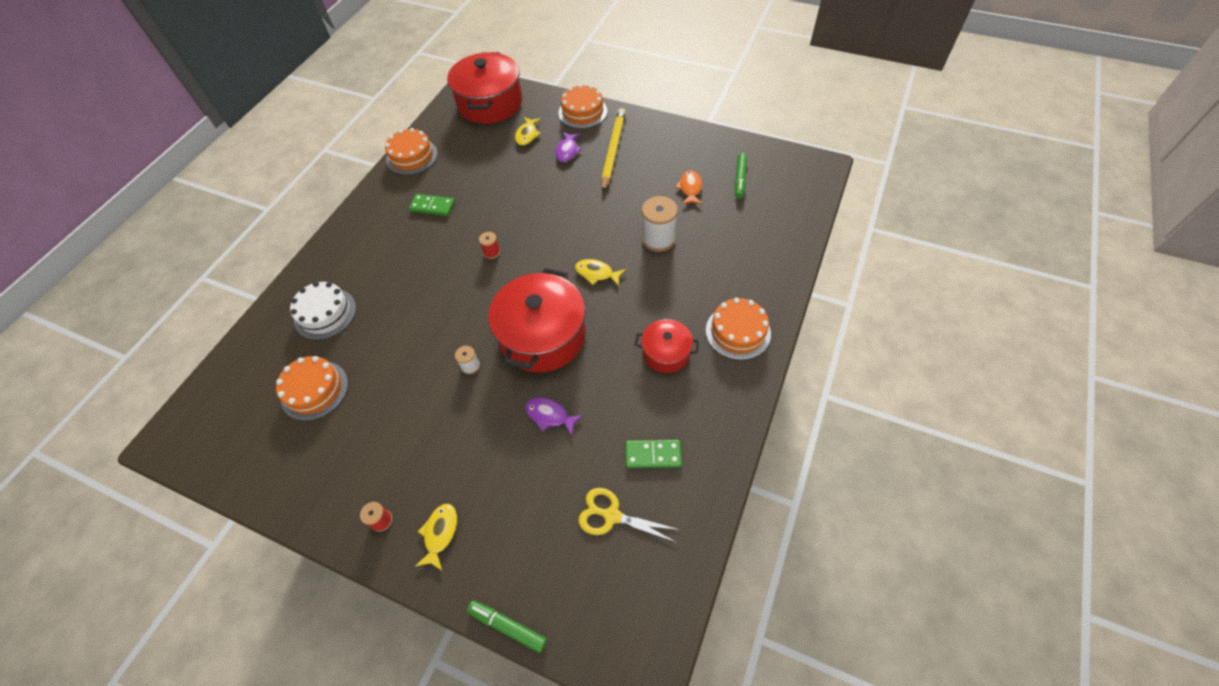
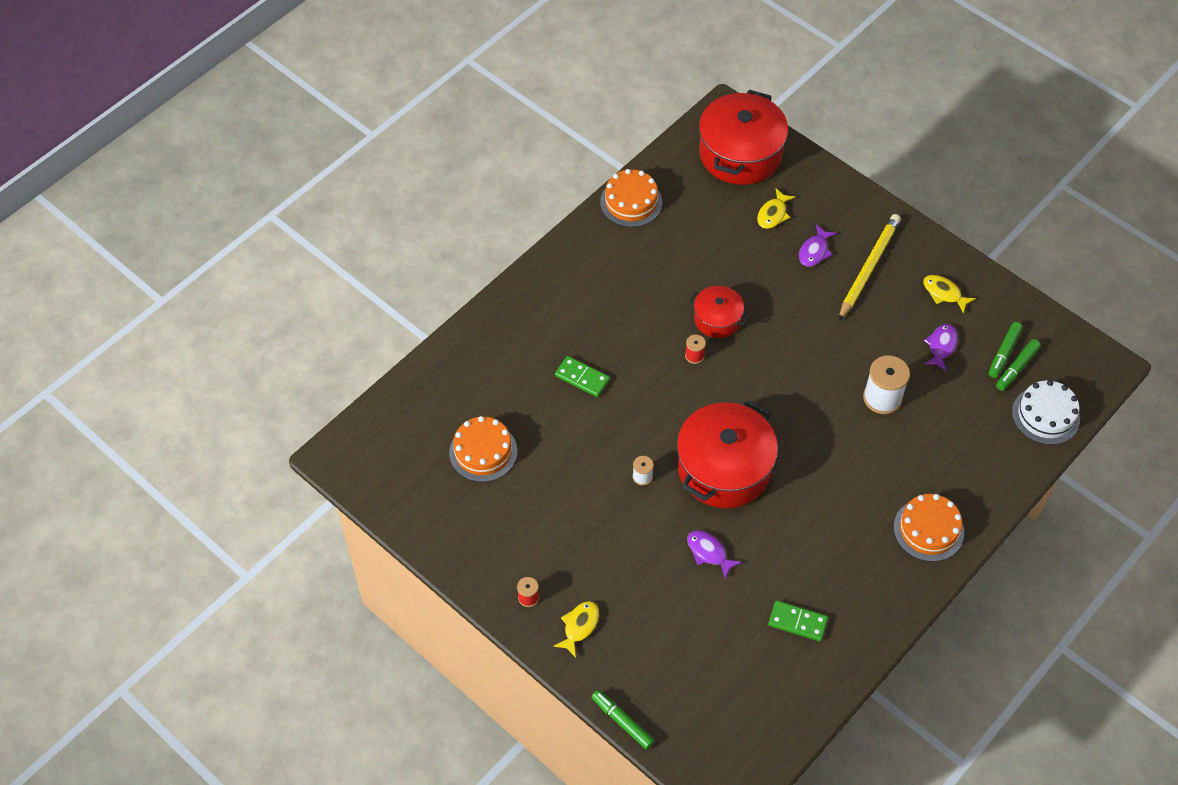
camera: 15 degrees right, 0 degrees up
white cake [290,282,356,340] -> white cake moved to [1012,380,1080,445]
green domino [409,194,455,216] -> green domino moved to [555,356,610,397]
orange cake [558,84,607,129] -> none
yellow fish [575,259,626,286] -> yellow fish moved to [923,275,976,314]
yellow scissors [578,488,680,543] -> none
red pot [635,319,699,373] -> red pot moved to [688,286,749,338]
orange fish [675,170,702,205] -> purple fish [924,324,958,372]
none -> green marker [996,339,1041,391]

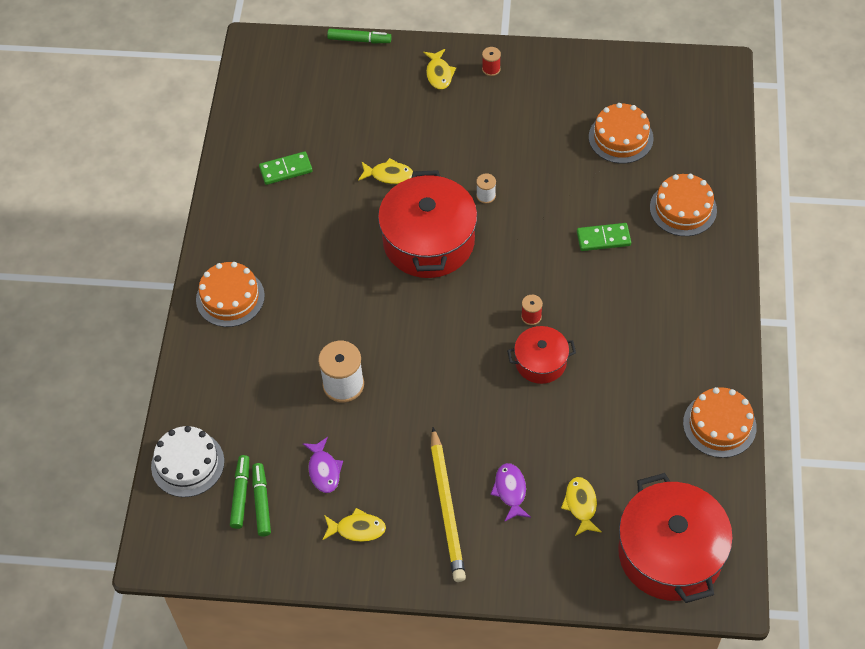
camera: 145 degrees right, 0 degrees up
purple fish [687,530,742,579] -> yellow fish [358,158,413,184]
none -> orange cake [650,174,717,236]

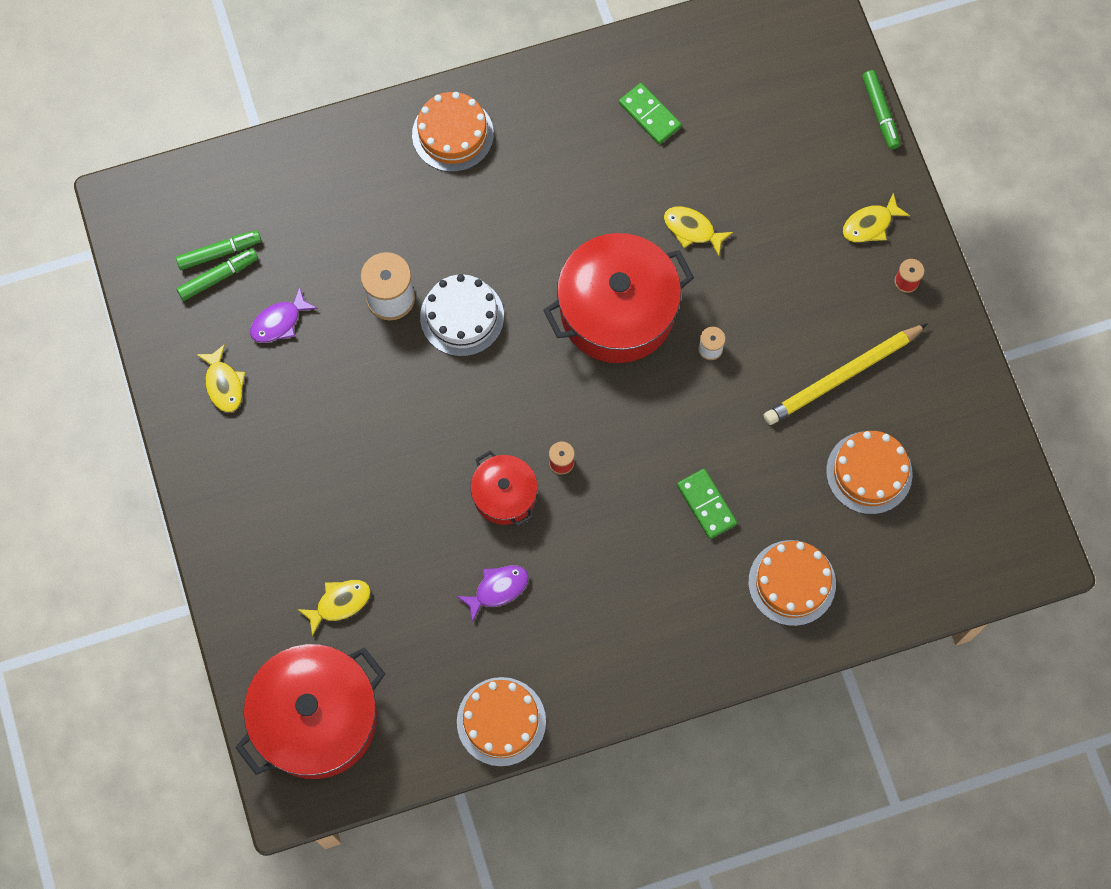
camera: 65 degrees right, 15 degrees up
white cake [151,426,224,497] -> white cake moved to [420,274,504,356]
yellow fish [358,158,413,184] -> yellow fish turned 135 degrees clockwise [664,206,733,256]
yellow pencil [431,427,466,582] -> yellow pencil moved to [764,323,928,425]
purple fish [490,463,531,522] -> purple fish moved to [456,565,529,623]

